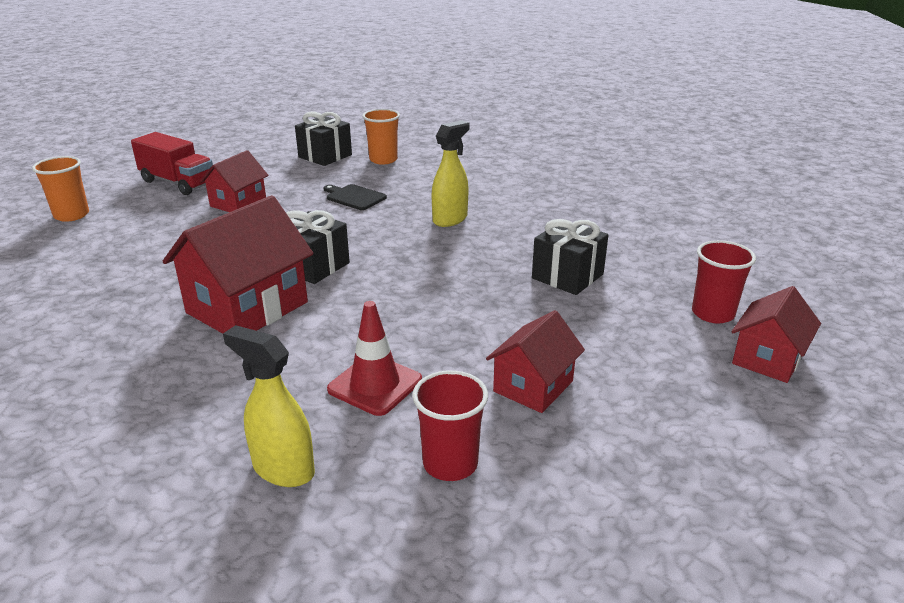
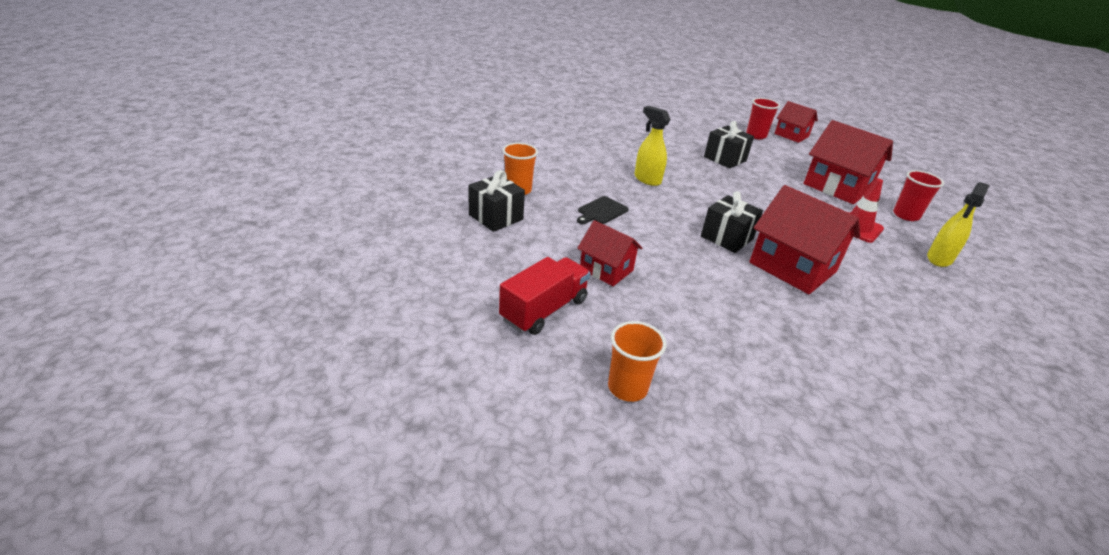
camera: 85 degrees left, 5 degrees up
red house [486,310,585,413] -> red house [803,120,893,204], size x1.68

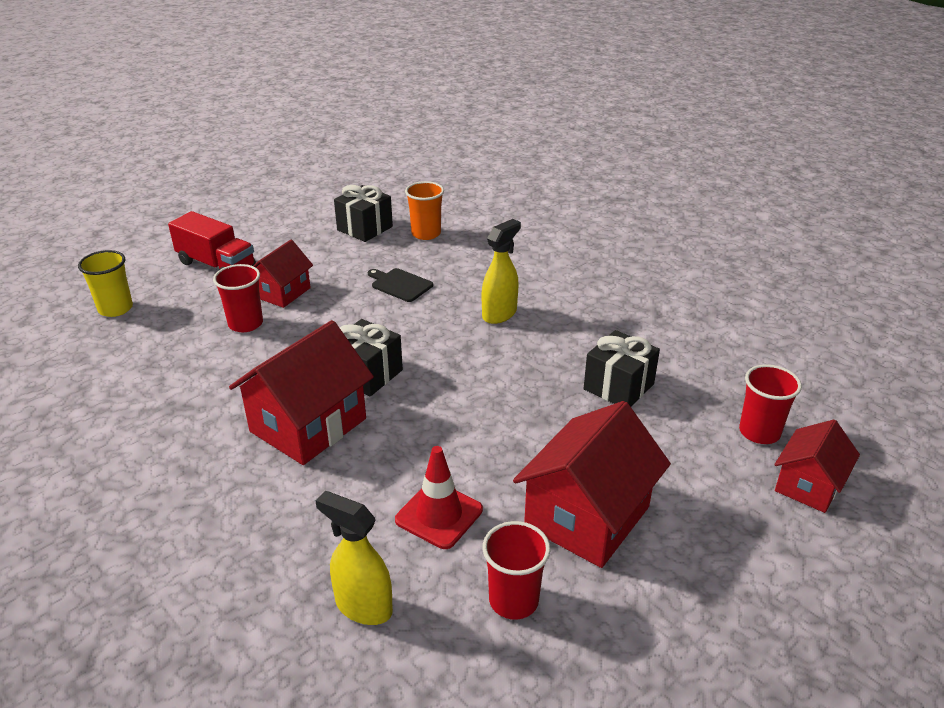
camera: 85 degrees right, 0 degrees up
orange cup [608,321,667,402] -> yellow cup [78,250,133,317]
none -> red cup [213,264,263,332]

